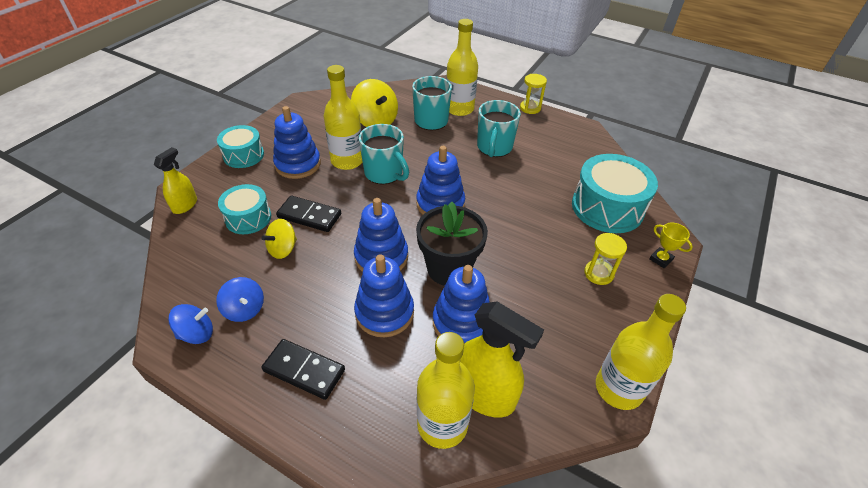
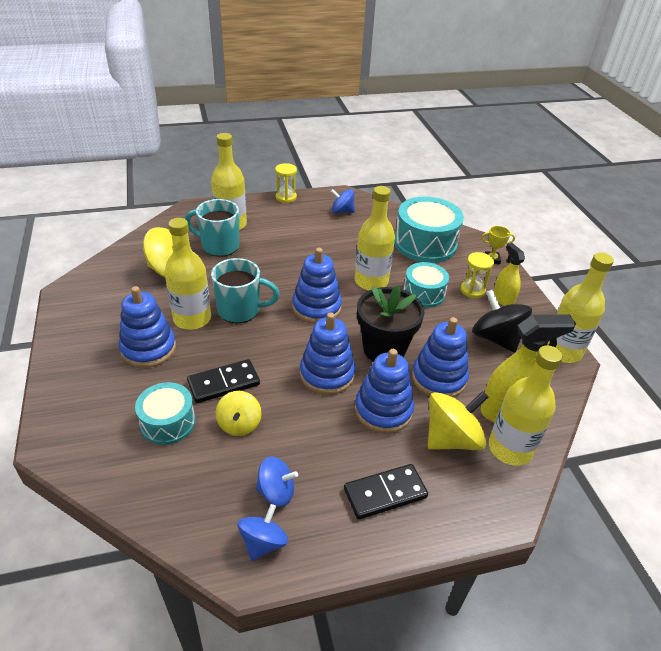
camera: 45 degrees left, 5 degrees down
yellow spray bottle [154,147,197,214] -> yellow spray bottle moved to [493,243,525,306]
turquoise drum [217,125,264,168] -> turquoise drum moved to [403,262,449,308]
turquoise mug [477,100,521,157] -> none
none -> blue spinning top [330,189,355,213]
none -> yellow bottle [355,186,395,290]
none -> yellow spinning top [428,391,488,450]
none -> black spinning top [472,289,532,353]

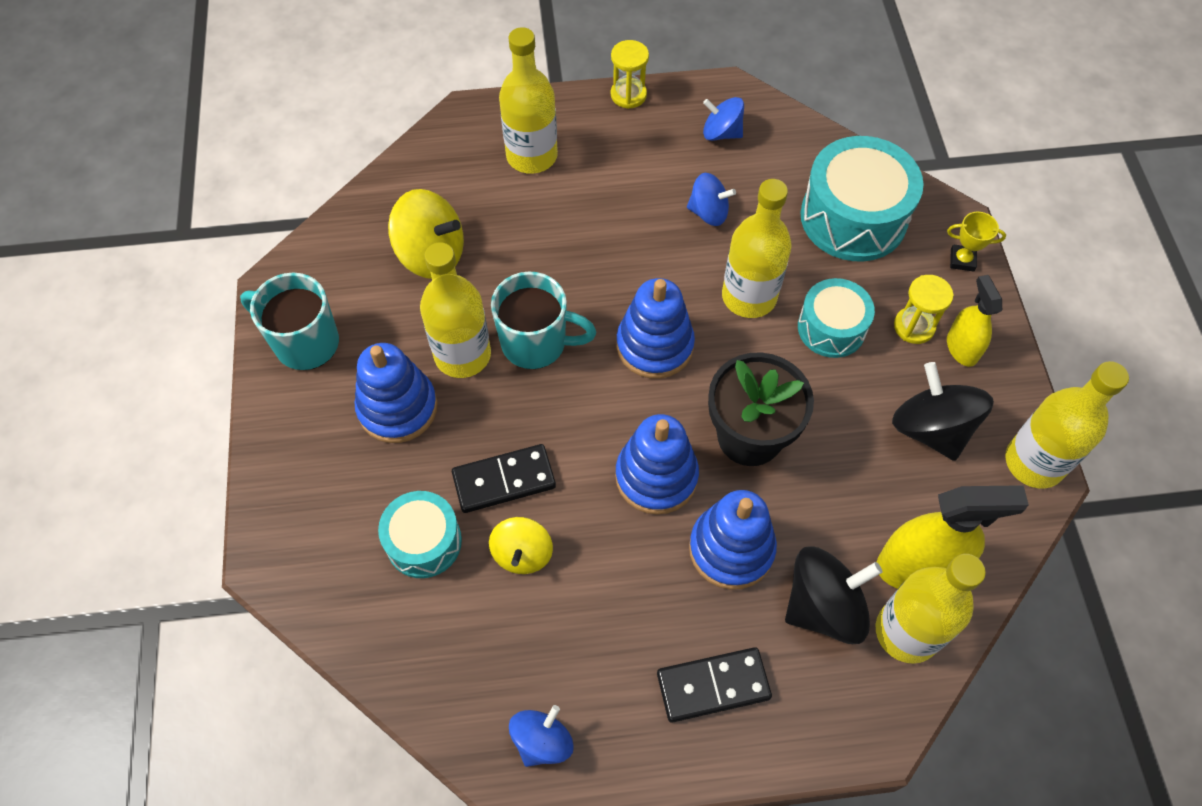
camera: 10 degrees right, 20 degrees up
turquoise mug [185,199,239,257] -> turquoise mug moved to [240,273,339,370]
blue spinning top [256,457,298,507] -> blue spinning top moved to [687,173,736,226]
blue stacking toy [412,317,469,398] -> none
yellow spinning top [428,391,488,450] -> black spinning top [785,547,882,644]

